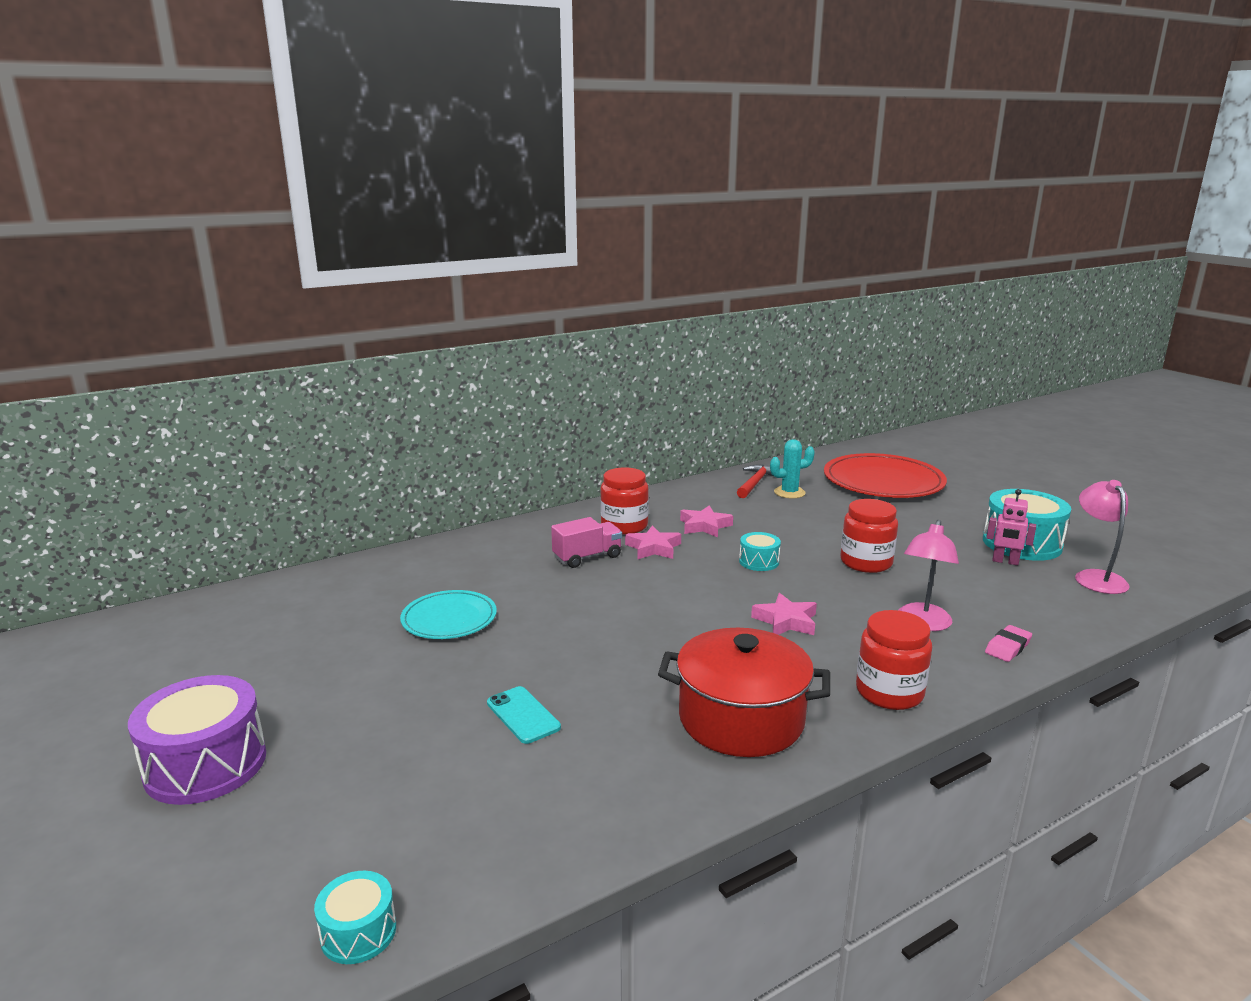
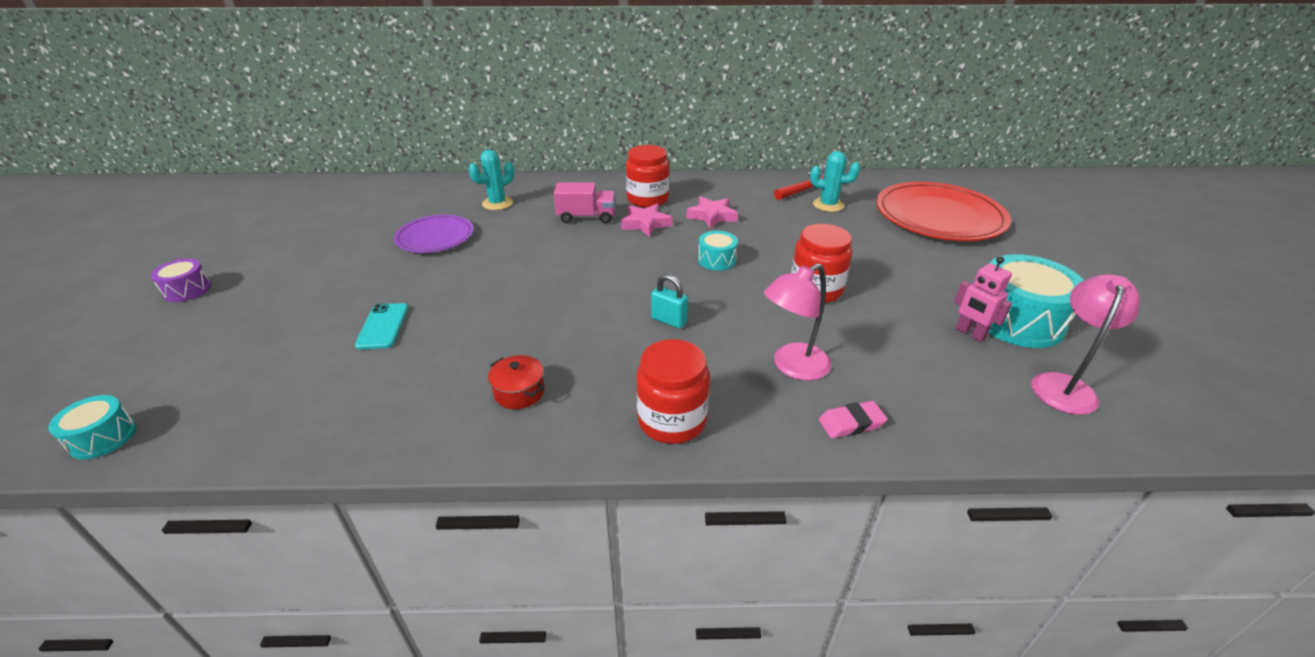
camera: 30 degrees right, 15 degrees up
purple drum [128,675,266,805] -> purple drum [151,258,211,302], size x0.51
turquoise plate [400,590,497,639] -> purple plate [394,215,473,253]
red pot [658,628,830,757] -> red pot [488,355,545,409], size x0.43
pink star [751,593,817,635] -> turquoise padlock [651,274,688,329]
none -> turquoise cactus [469,150,514,210]

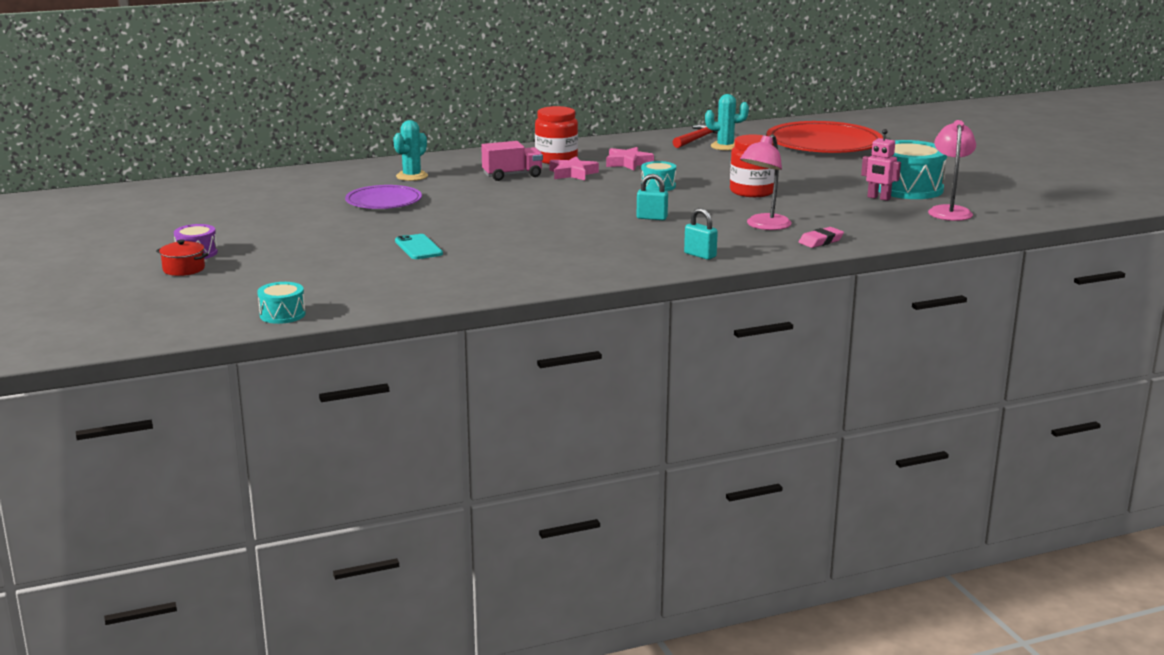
camera: 20 degrees left, 15 degrees down
red pot [488,355,545,409] -> red pot moved to [156,239,208,276]
red jar [636,339,710,444] -> turquoise padlock [684,208,718,260]

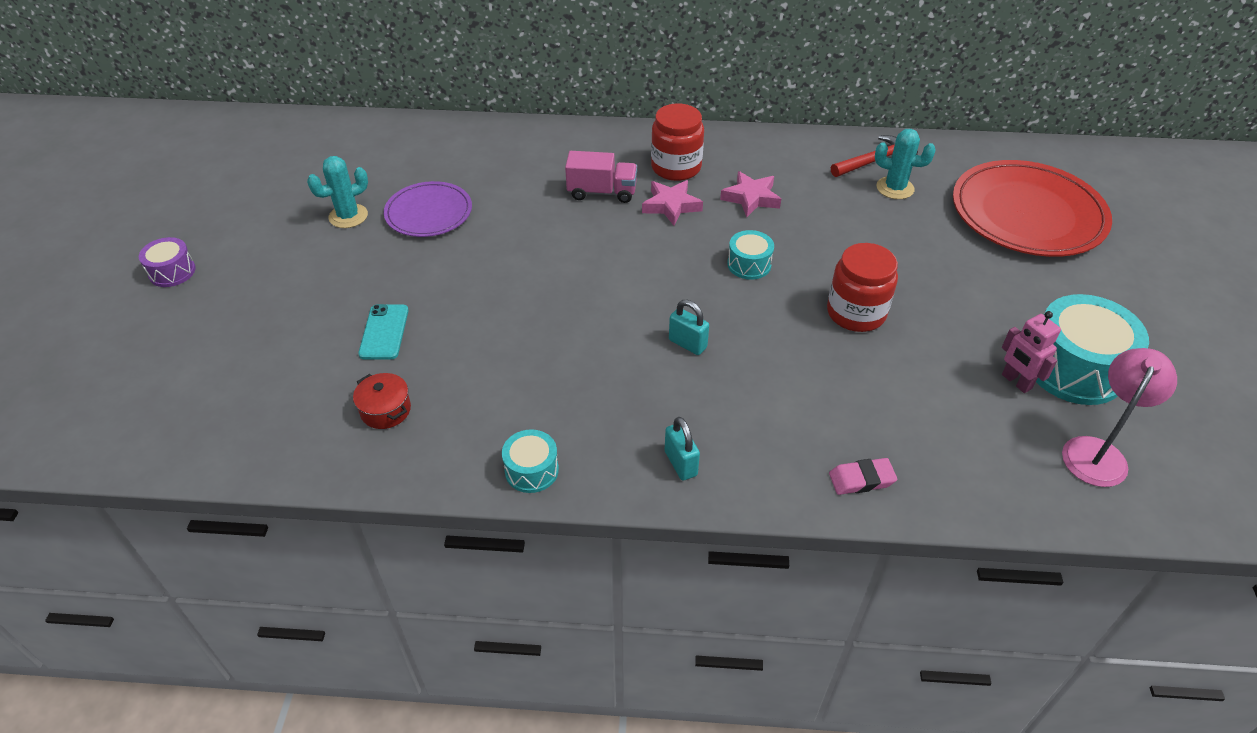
camera: 25 degrees right, 25 degrees up
red pot [156,239,208,276] -> red pot moved to [353,373,411,429]
turquoise drum [257,282,306,324] -> turquoise drum moved to [502,430,559,493]
turquoise cactus [393,120,428,181] -> turquoise cactus moved to [307,156,368,228]
pink lamp [740,134,792,230] -> none

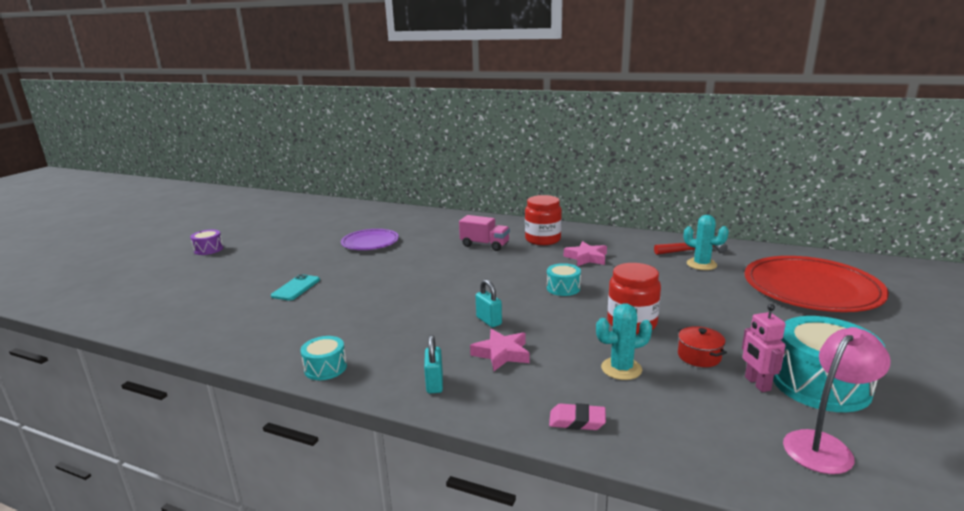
camera: 20 degrees right, 25 degrees down
turquoise cactus [307,156,368,228] -> turquoise cactus moved to [596,303,652,380]
red pot [353,373,411,429] -> red pot moved to [677,326,727,367]
pink star [642,180,703,226] -> pink star moved to [470,329,529,371]

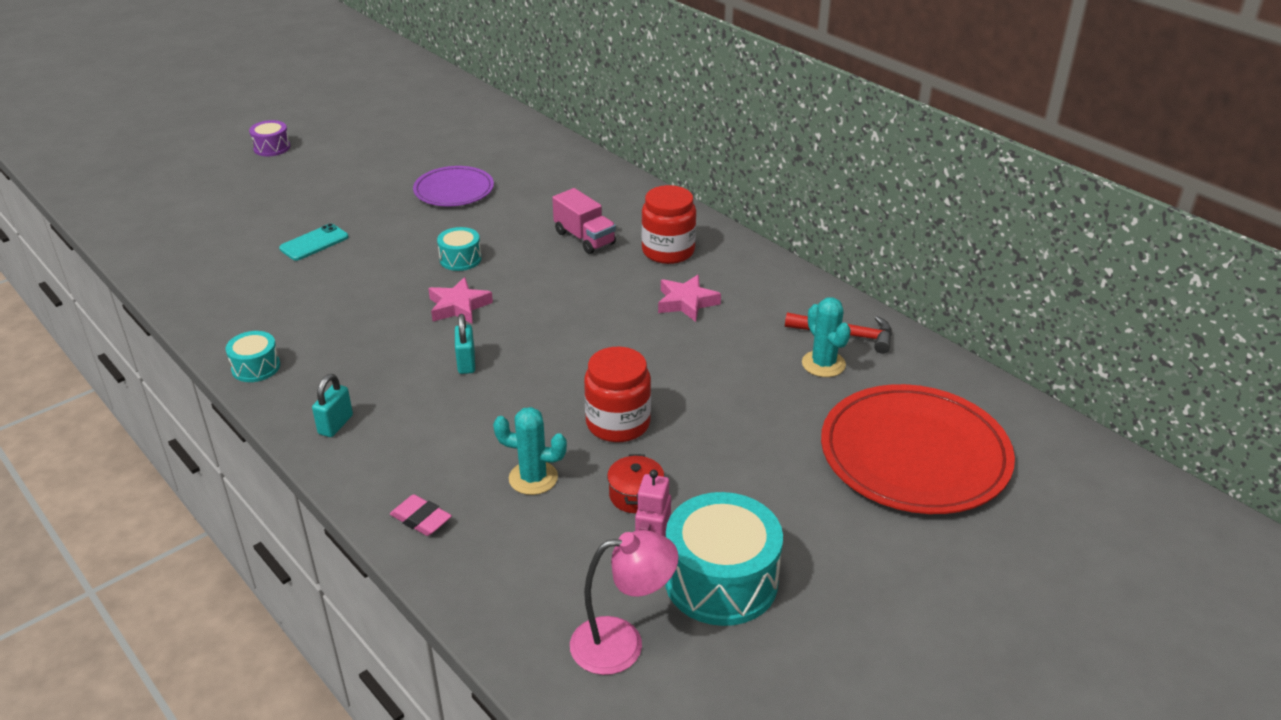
camera: 25 degrees right, 15 degrees up
pink star [470,329,529,371] -> pink star moved to [428,277,493,324]
turquoise drum [547,263,581,296] -> turquoise drum moved to [437,227,481,271]

